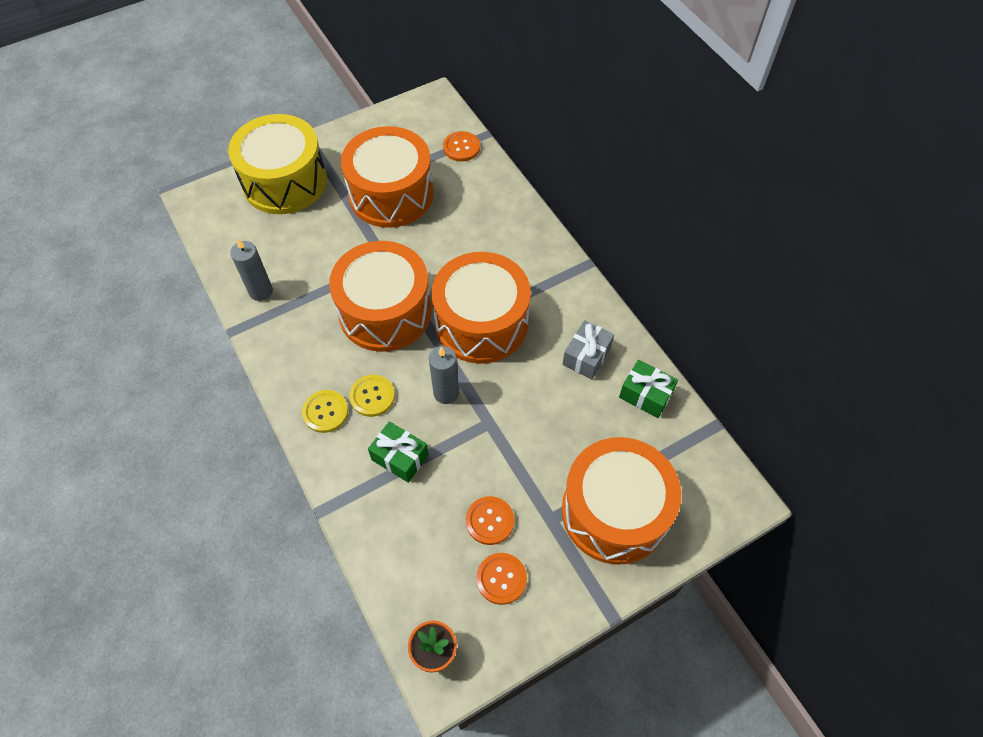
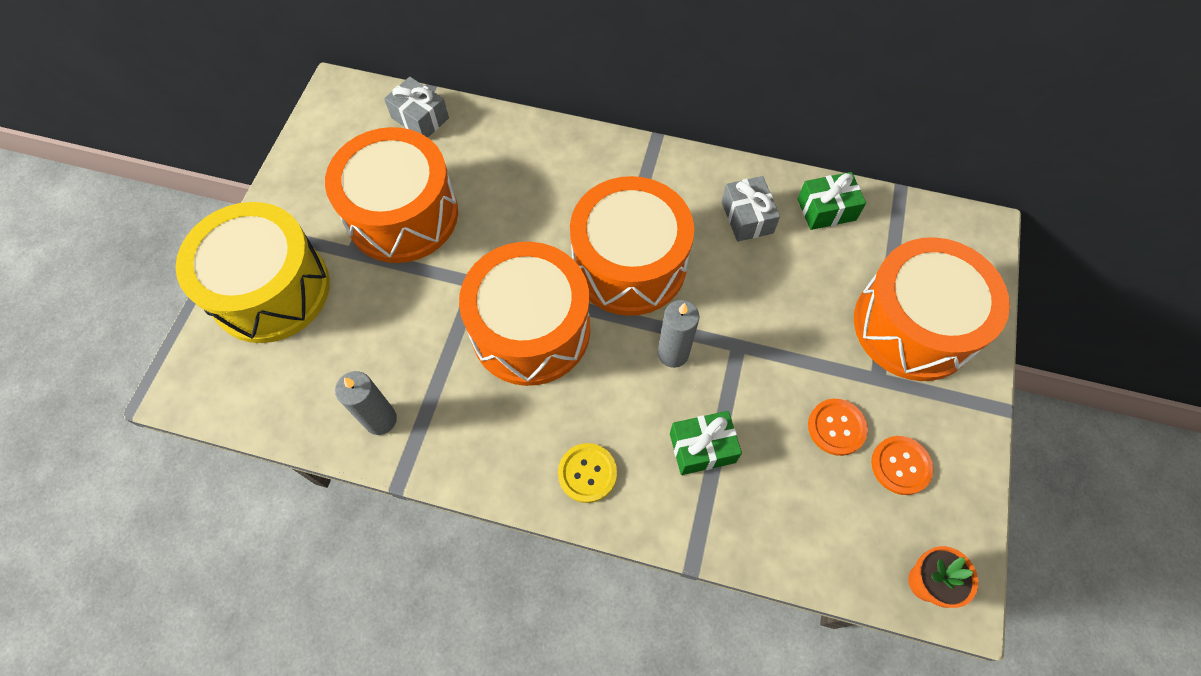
camera: 45 degrees left, 5 degrees up
yellow button [349,375,395,417] -> none
orange button [443,131,480,162] -> grey gift [384,77,449,138]

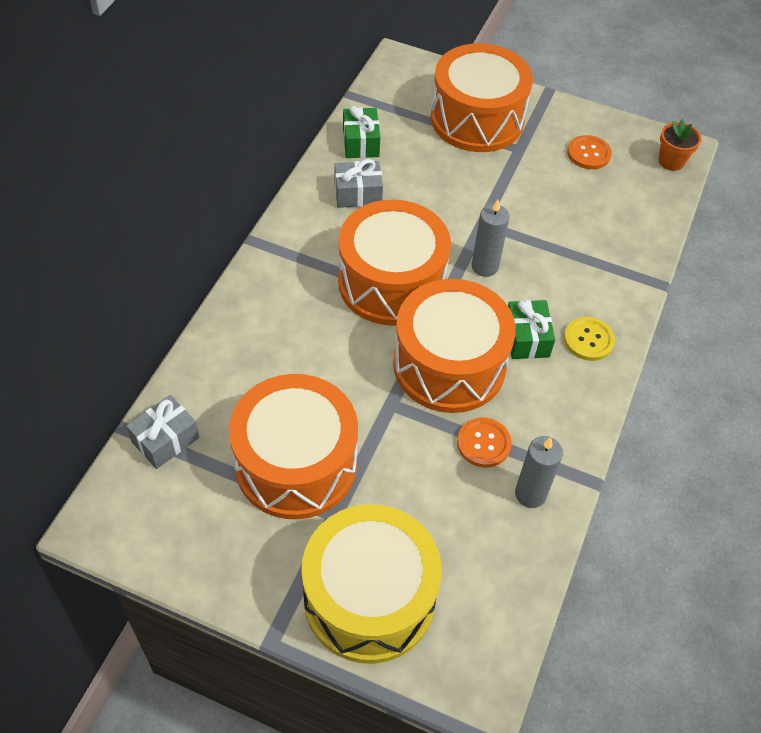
camera: 85 degrees left, 10 degrees down
green gift [670,411,742,475] -> green gift moved to [508,300,555,359]
orange button [808,399,868,456] -> orange button moved to [457,418,512,467]

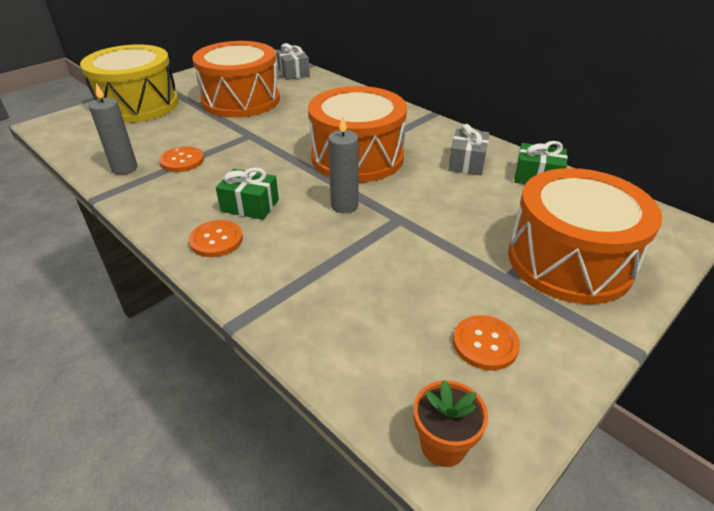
camera: 115 degrees right, 15 degrees down
orange drum [393,279,516,413] -> none
yellow button [564,317,615,361] -> orange button [189,220,243,257]

